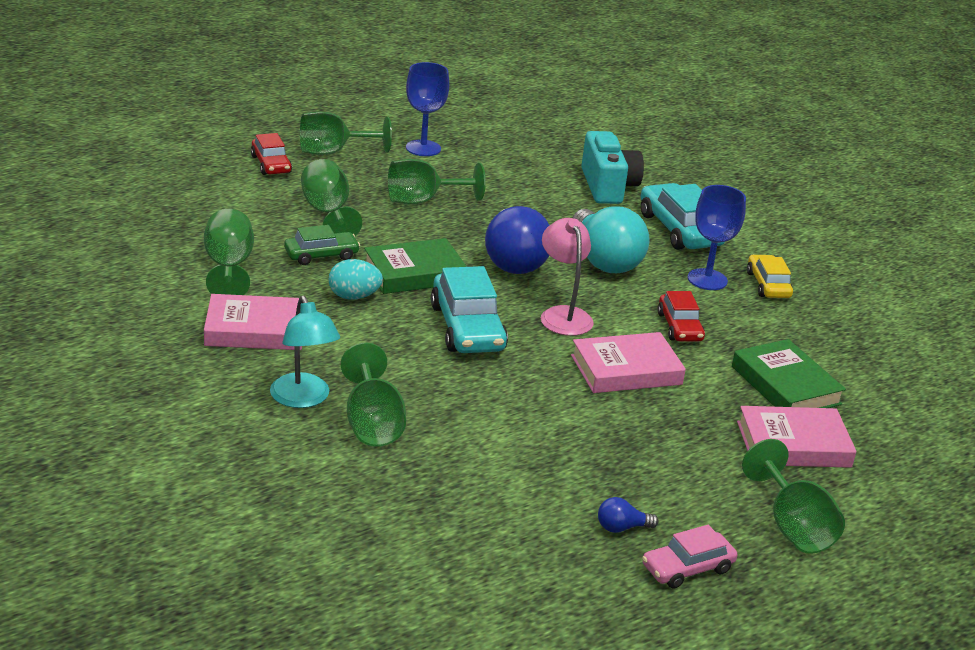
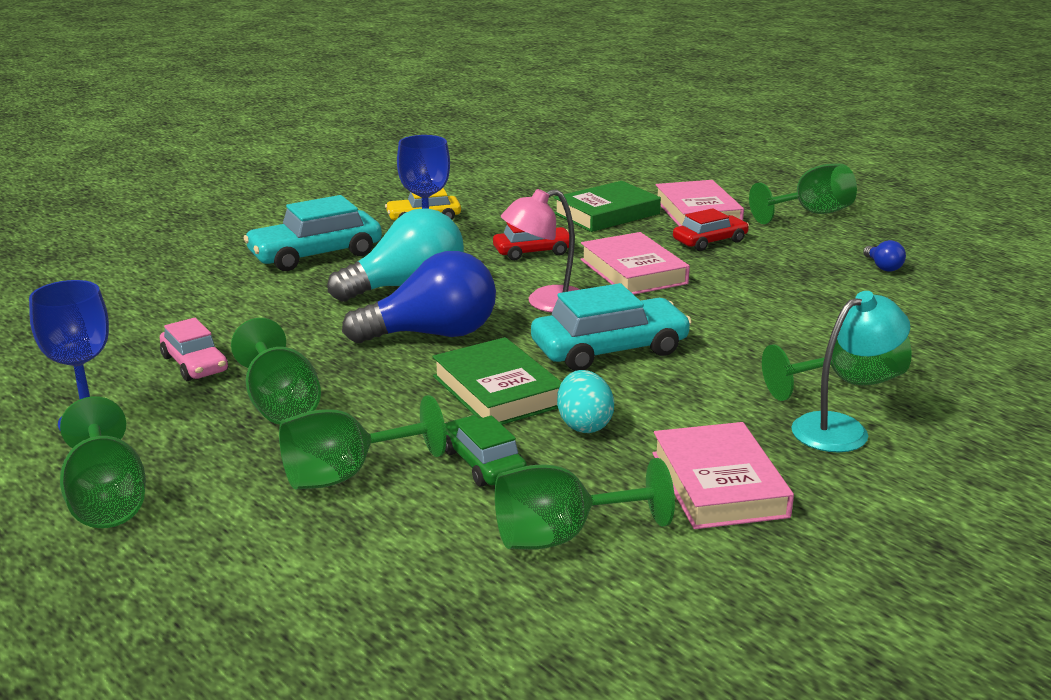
camera: 95 degrees left, 5 degrees down
red car [251,133,292,175] -> red car moved to [673,208,749,251]
turquoise camera [581,131,644,204] -> none
pink car [642,525,737,589] -> pink car moved to [160,318,228,381]

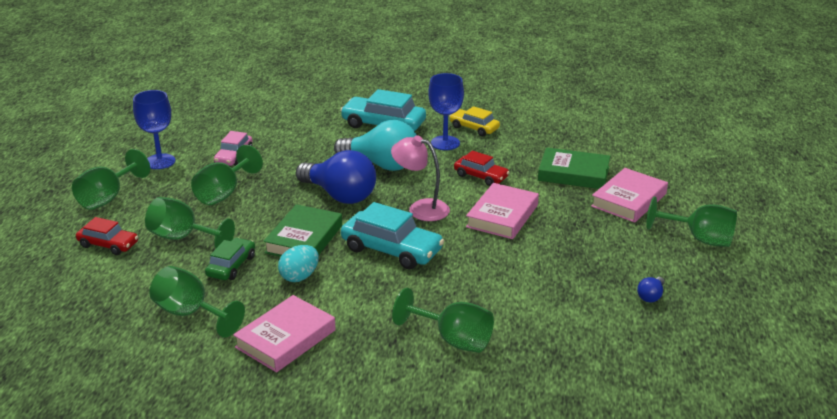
camera: 50 degrees right, 5 degrees up
red car [673,208,749,251] -> red car moved to [76,217,138,255]
turquoise lamp [791,291,910,452] -> none

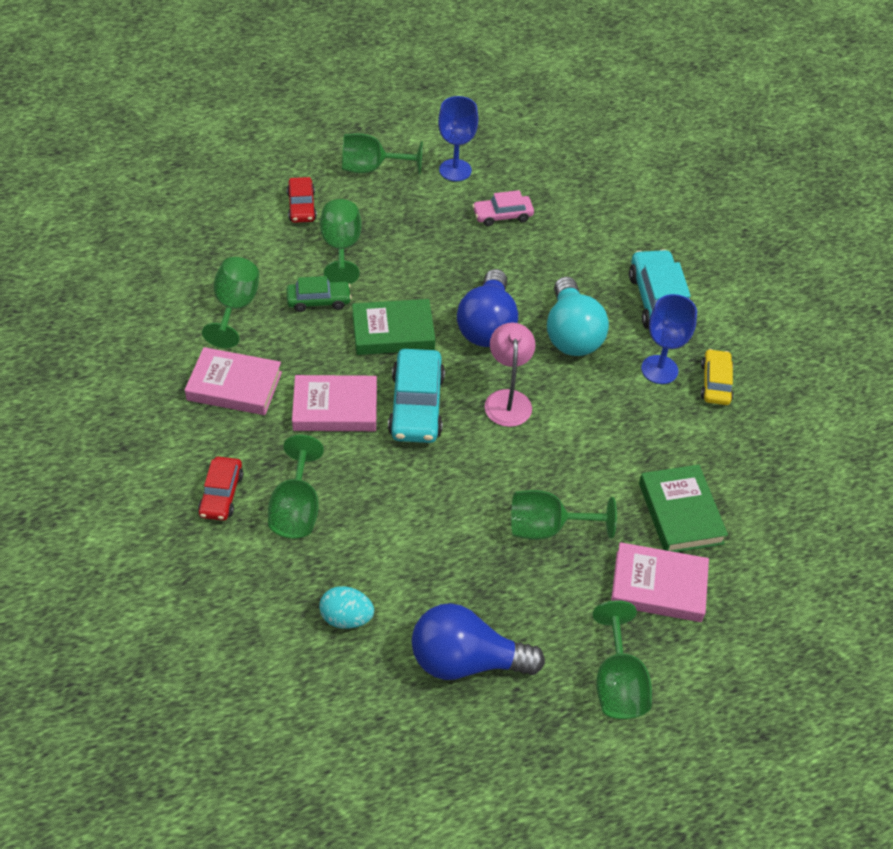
camera: 60 degrees right, 20 degrees up
green goblet [191,145,263,205] -> green goblet moved to [511,490,617,540]
turquoise egg [278,245,319,282] -> turquoise egg moved to [319,586,374,629]
red car [454,150,509,186] -> red car moved to [198,457,243,521]
pink book [466,183,539,239] -> pink book moved to [292,375,377,431]
blue light bulb [637,277,664,302] -> blue light bulb [412,603,545,680], size x2.45

